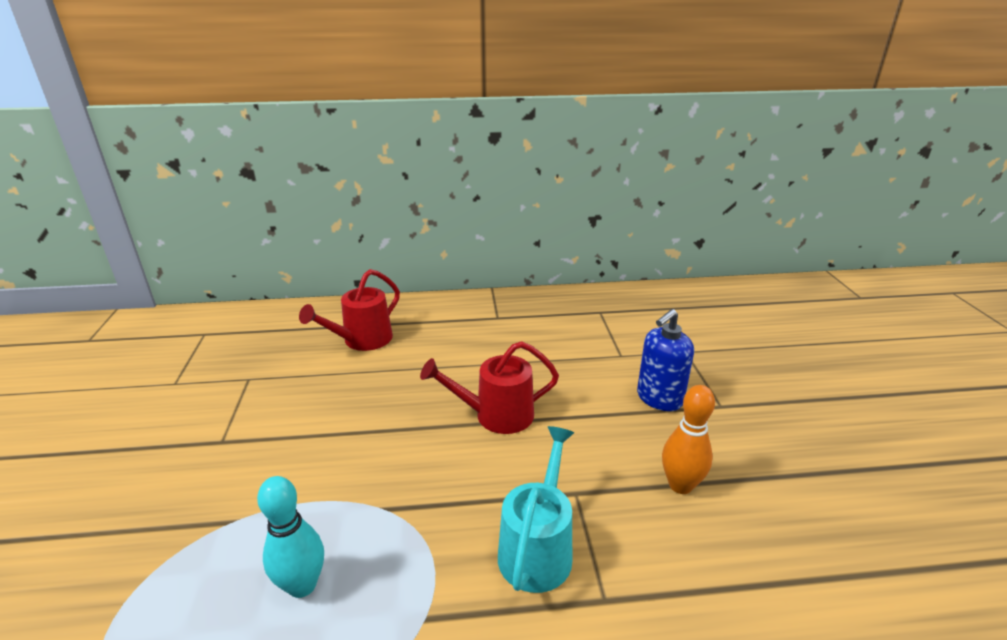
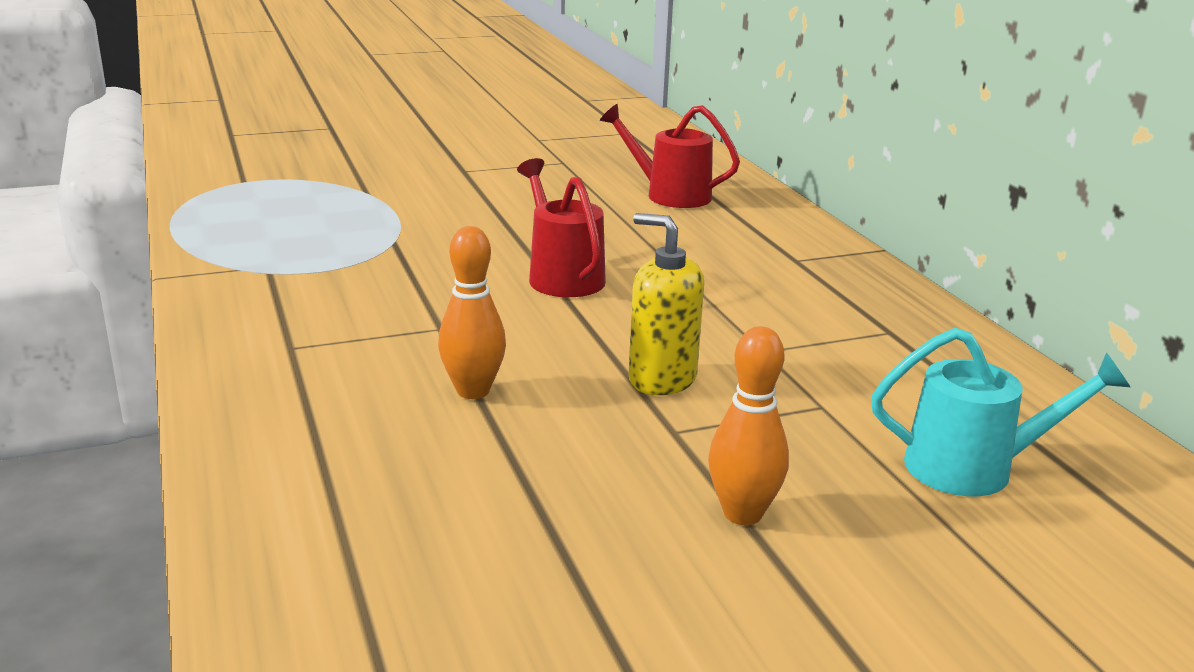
camera: 75 degrees right, 5 degrees down
turquoise bowling pin [257,476,324,598] -> none
turquoise watering can [498,426,574,593] -> turquoise watering can moved to [871,328,1130,496]
blue soap dispenser [637,309,694,411] -> yellow soap dispenser [628,213,704,395]
none -> orange bowling pin [708,326,789,525]

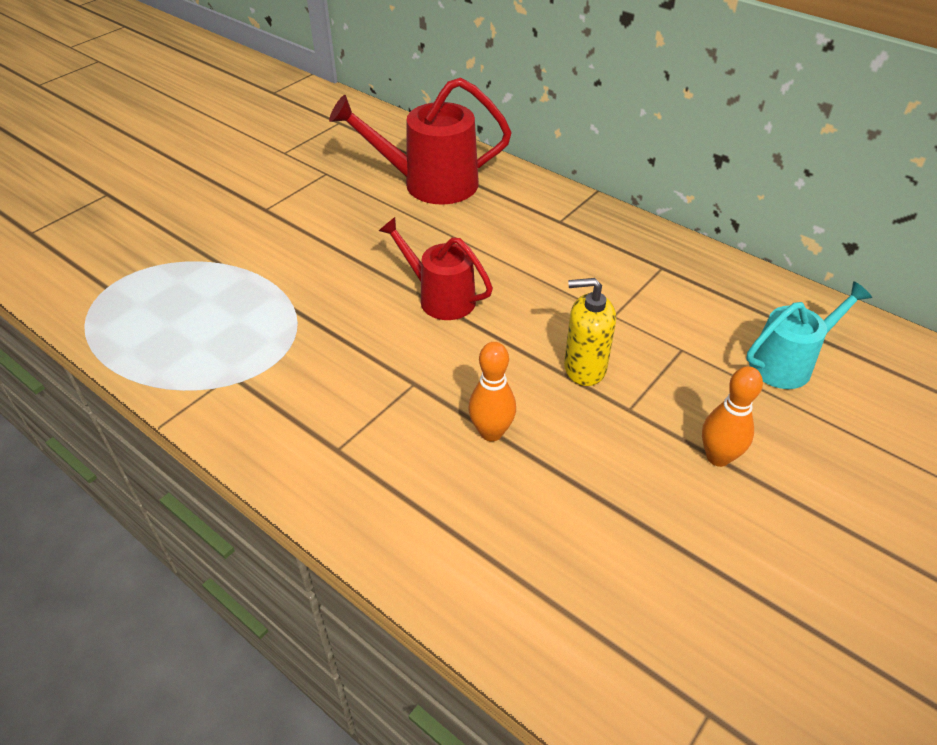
camera: 30 degrees left, 20 degrees up
red watering can [600,104,740,208] -> red watering can [329,77,512,204], size x1.55

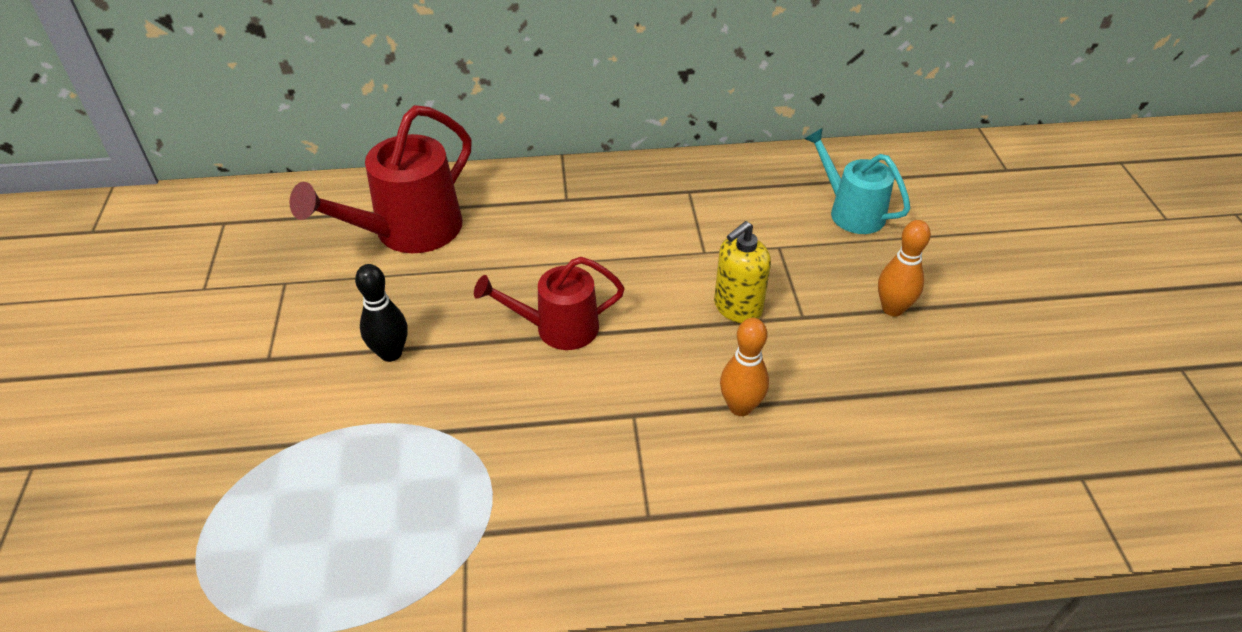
camera: 45 degrees left, 0 degrees up
turquoise watering can [746,281,872,389] -> turquoise watering can turned 60 degrees counterclockwise [804,128,910,234]
none -> black bowling pin [355,264,408,362]

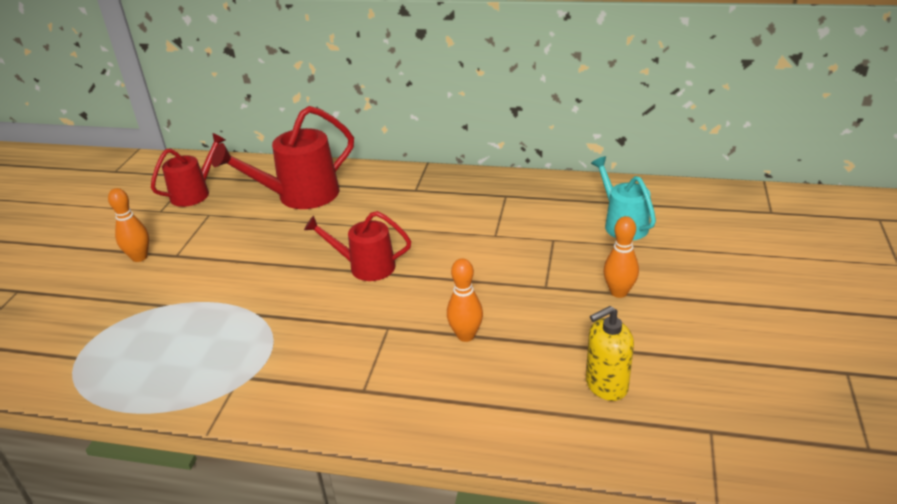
camera: 20 degrees right, 10 degrees down
black bowling pin [355,264,408,362] -> none
yellow soap dispenser [714,221,771,323] -> yellow soap dispenser moved to [586,306,634,401]
none -> orange bowling pin [108,188,149,262]
none -> red watering can [151,133,225,207]

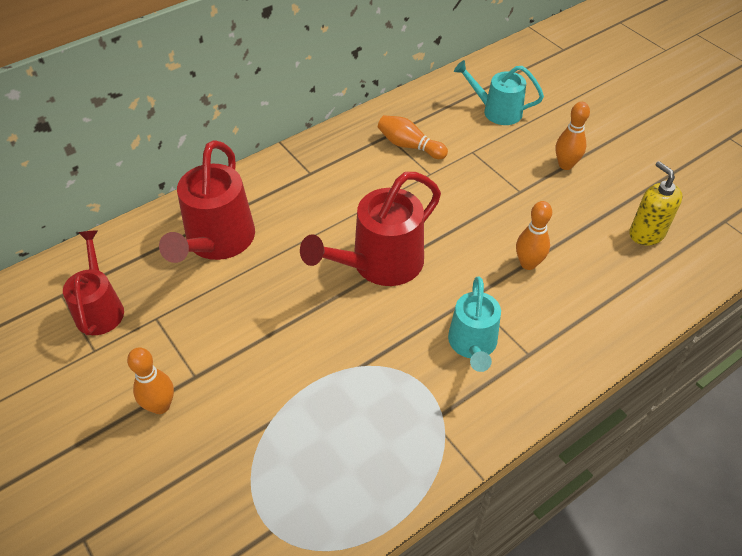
camera: 50 degrees left, 15 degrees up
red watering can [304,211,411,281] -> red watering can [300,172,441,286], size x1.55
yellow soap dispenser [586,306,634,401] -> yellow soap dispenser turned 135 degrees clockwise [629,161,683,245]
none -> orange bowling pin [378,115,448,159]
none -> turquoise watering can [448,276,501,372]

